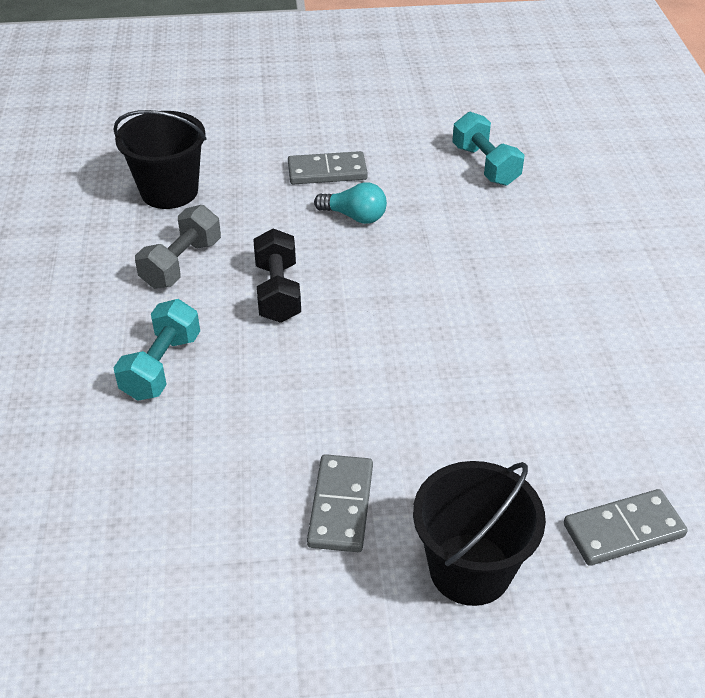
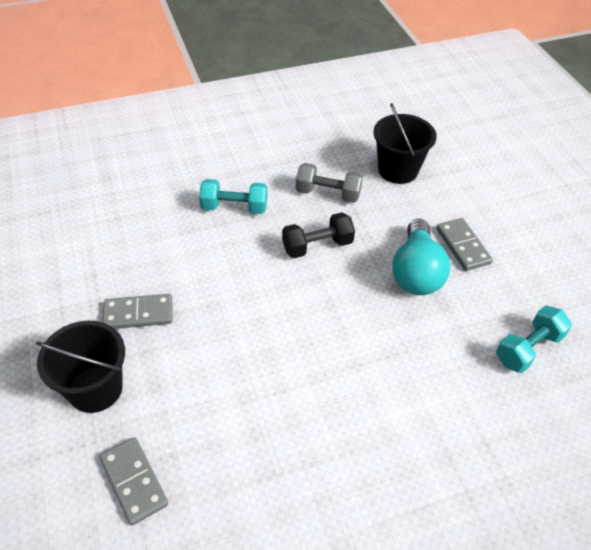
camera: 75 degrees right, 5 degrees up
turquoise light bulb [314,182,387,224] -> turquoise light bulb [392,219,450,295], size x1.73

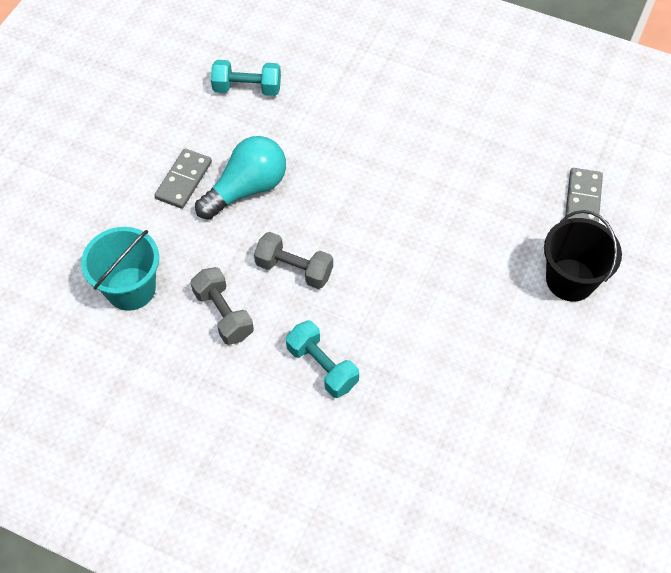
camera: 135 degrees left, 10 degrees up
grey domino [102,294,172,329] -> none
black dumbbell [282,212,355,258] -> grey dumbbell [254,232,333,289]
black bucket [373,103,437,184] -> turquoise bucket [81,227,159,311]

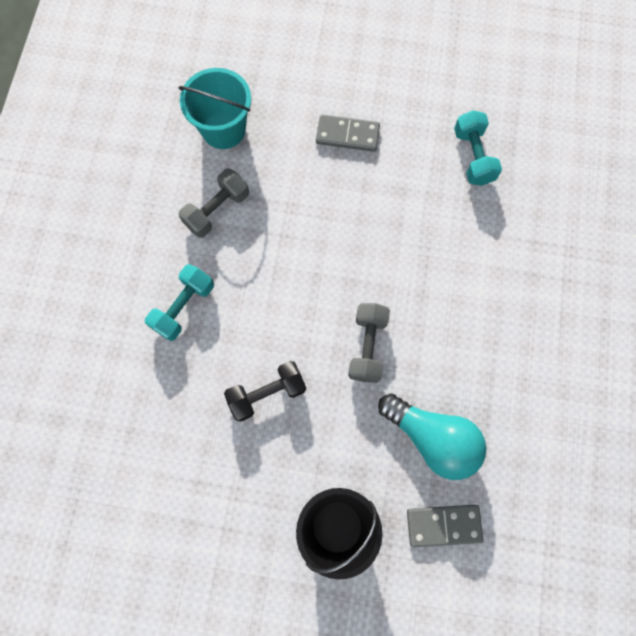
camera: 75 degrees right, 15 degrees up
turquoise light bulb [195,136,286,220] -> turquoise light bulb moved to [378,394,486,480]
grey dumbbell [254,232,333,289] -> grey dumbbell moved to [348,303,390,383]
none -> black dumbbell [224,361,306,421]

